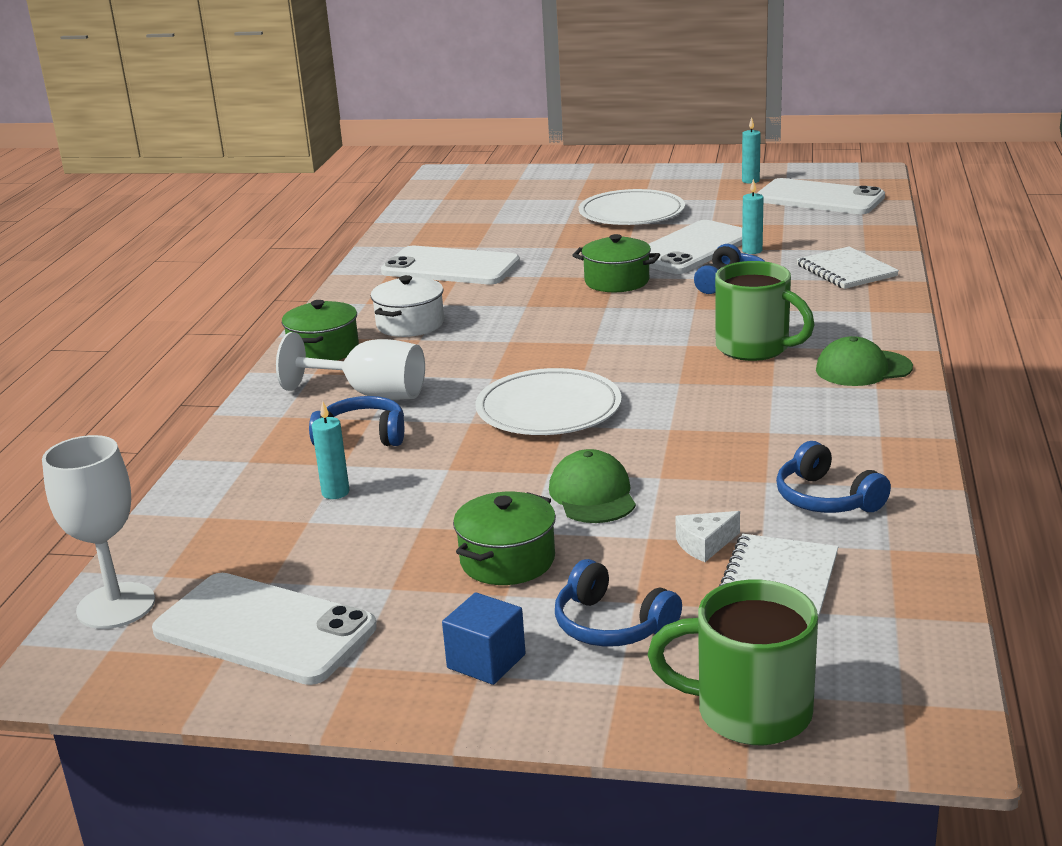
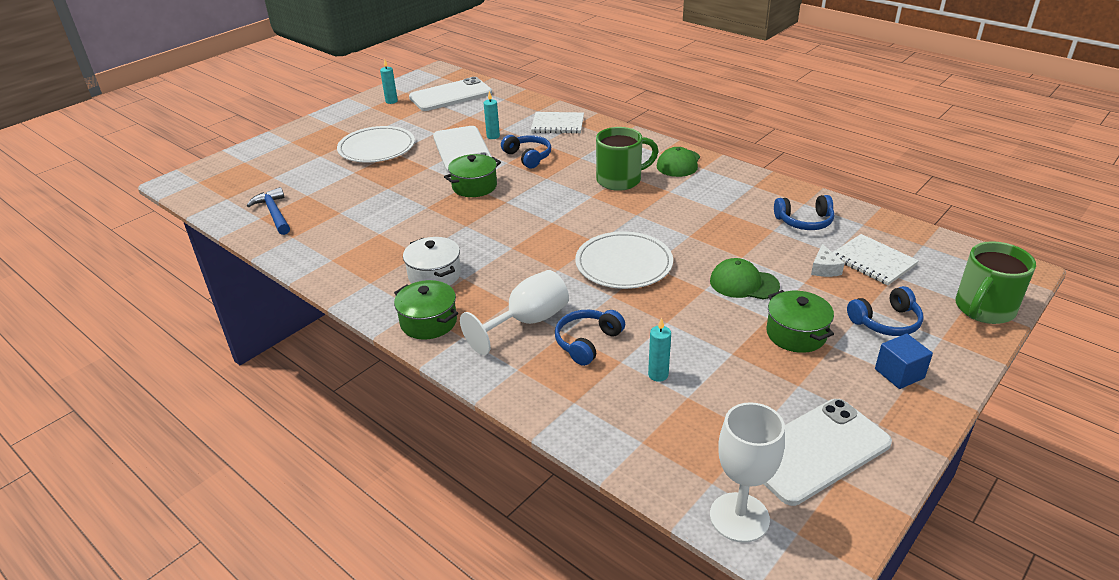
camera: 60 degrees left, 10 degrees up
white phone [381,246,520,284] -> none
none -> blue hammer [247,187,290,235]

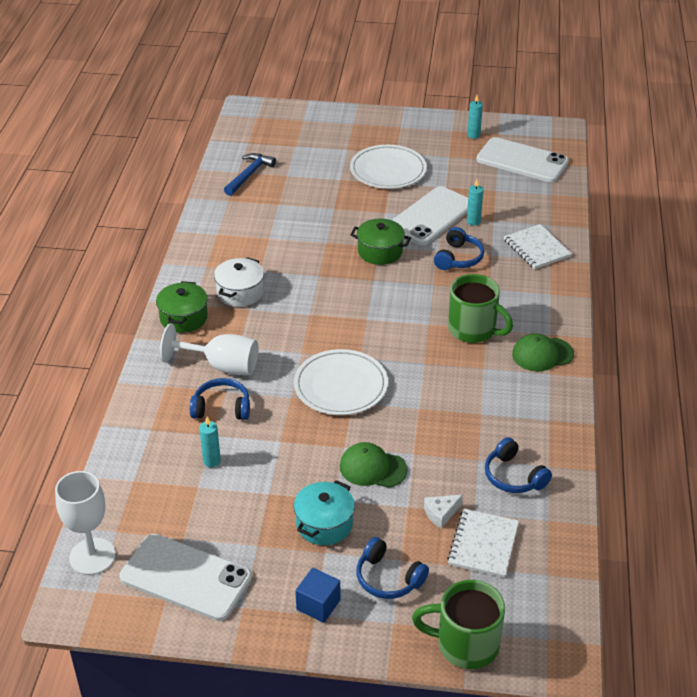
camera: 55 degrees right, 5 degrees up
green cap [710,258,780,300] -> green cap turned 60 degrees counterclockwise [340,442,407,488]
green pot [766,290,834,353] -> turquoise pot [294,480,355,545]

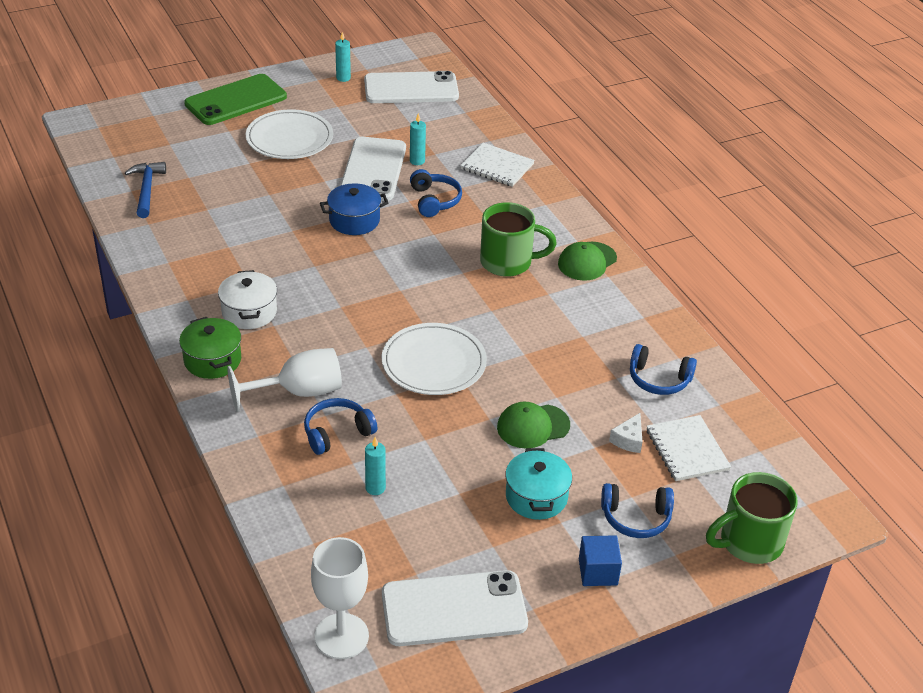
camera: 35 degrees left, 0 degrees up
green pot [350,219,411,265] -> blue pot [320,183,389,235]
none -> green phone [184,74,287,125]

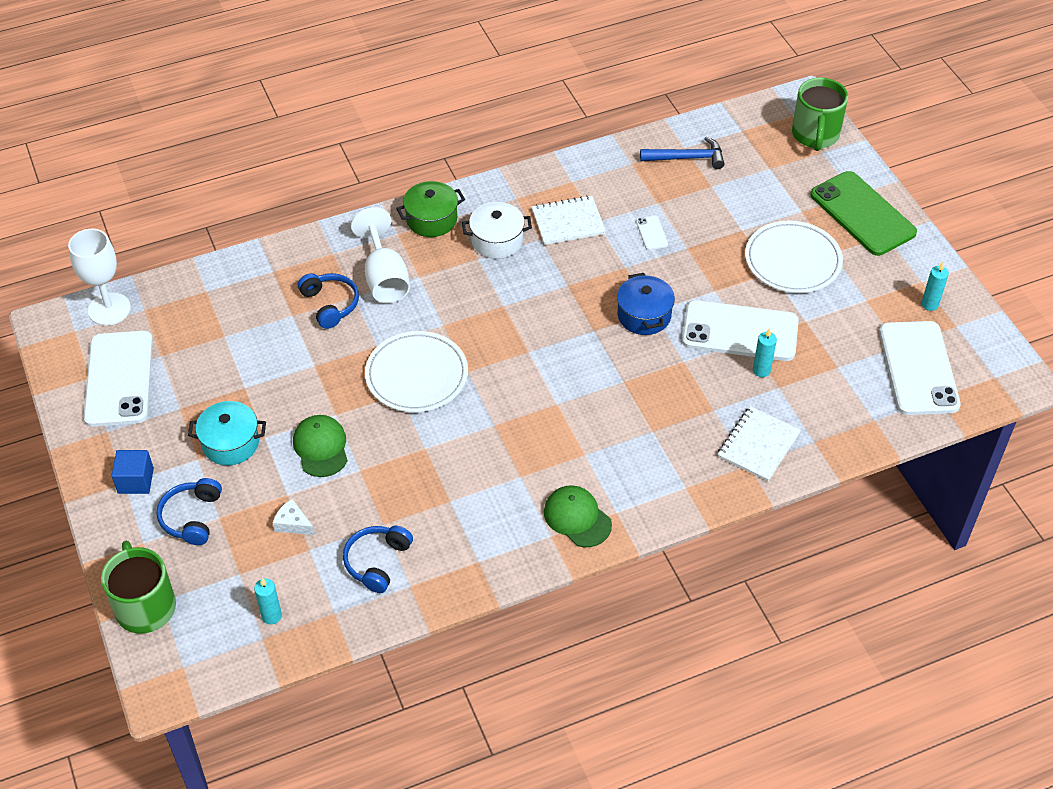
camera: 95 degrees right, 10 degrees up
turquoise candle [365,437,386,495] -> turquoise candle moved to [254,578,282,624]
blue headphones [410,169,462,217] -> none
green mug [480,202,557,277] -> green mug moved to [792,78,848,151]
white notebook [647,415,731,481] -> white notebook moved to [531,195,606,245]
none -> white phone [636,215,668,250]

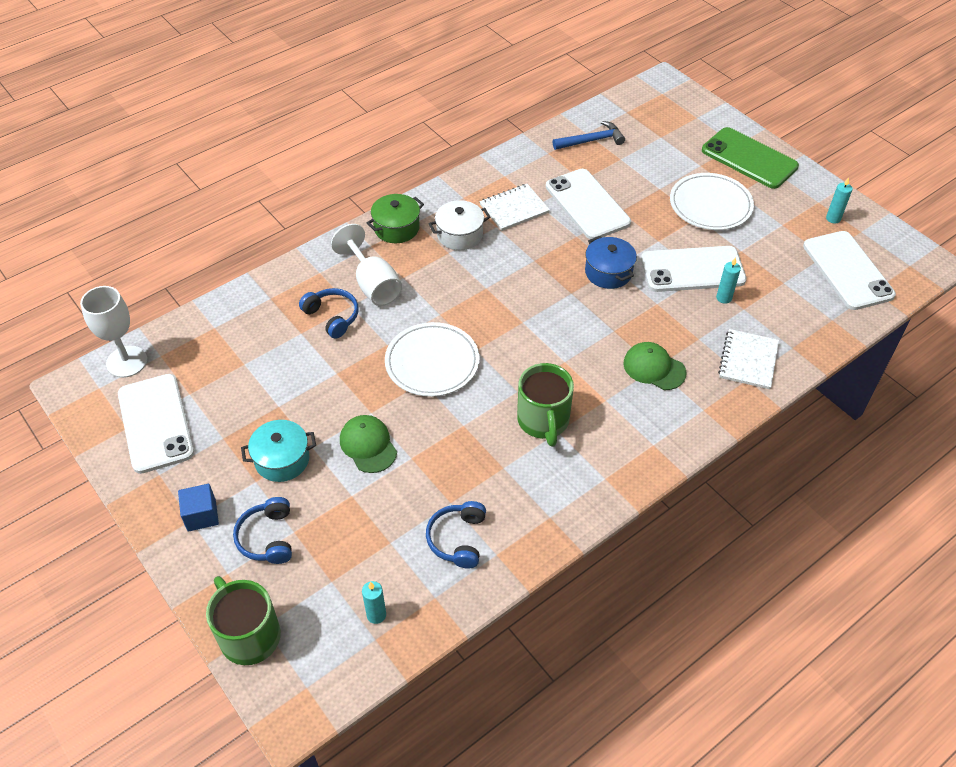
camera: 15 degrees left, 0 degrees up
white cheese [273,499,315,535] -> none
green cap [544,485,612,547] -> green cap moved to [623,342,686,390]
white phone [636,215,668,250] -> white phone [546,169,631,239], size x2.48
green mug [792,78,848,151] -> green mug moved to [517,363,574,447]

